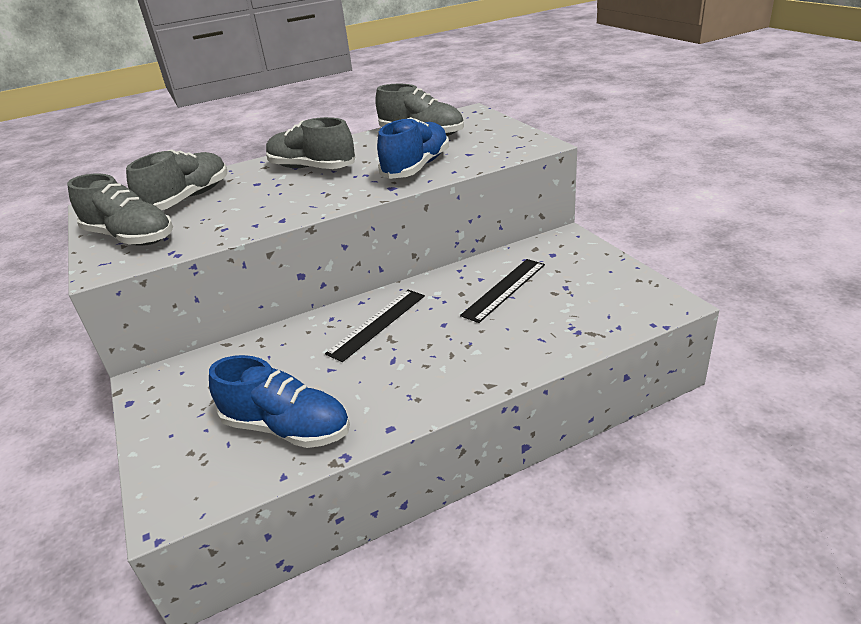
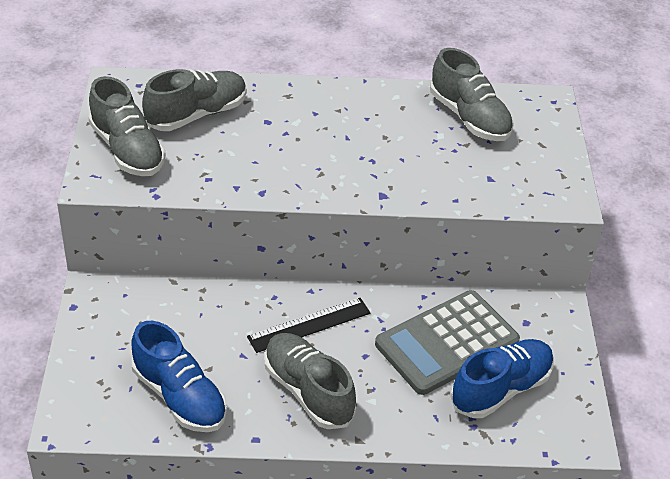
camera: 20 degrees right, 10 degrees up
grey shoe [266,117,355,169] -> grey shoe moved to [264,333,356,429]
blue shoe [377,117,449,179] -> blue shoe moved to [450,339,554,418]
black ruler [460,259,545,323] -> grey calculator [375,290,520,395]

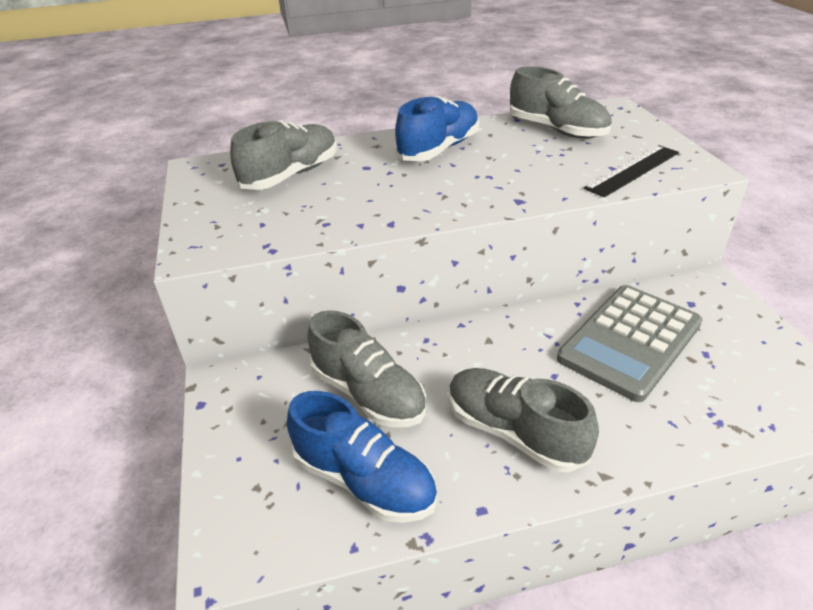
camera: 10 degrees left, 5 degrees down
grey shoe [89,76,166,176] -> grey shoe moved to [307,310,426,427]
black ruler [247,298,371,353] -> black ruler moved to [584,145,679,197]
blue shoe [450,339,554,418] -> blue shoe moved to [395,96,479,161]

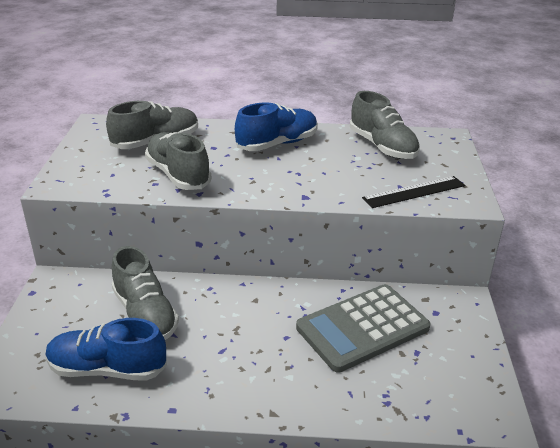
camera: 15 degrees right, 5 degrees down
blue shoe [287,391,437,523] -> blue shoe turned 135 degrees clockwise [46,318,167,381]
grey shoe [449,368,599,472] -> grey shoe moved to [145,132,211,190]

